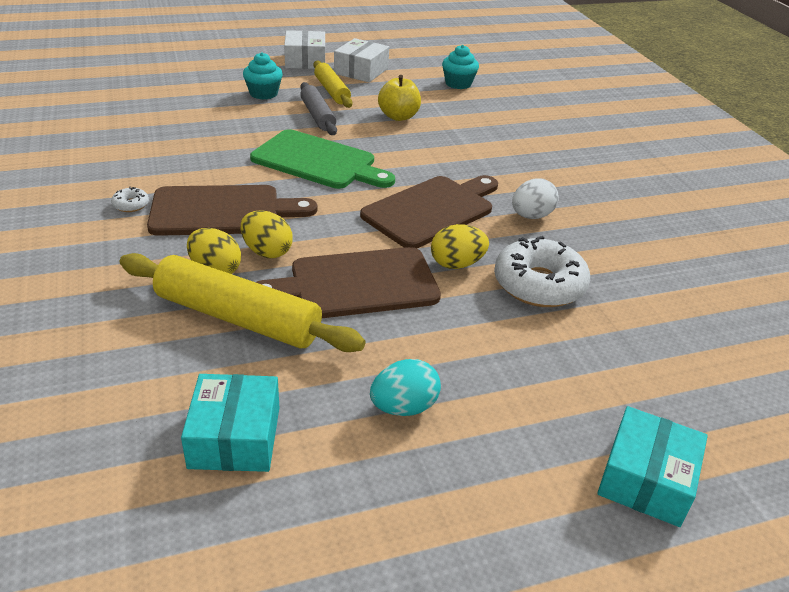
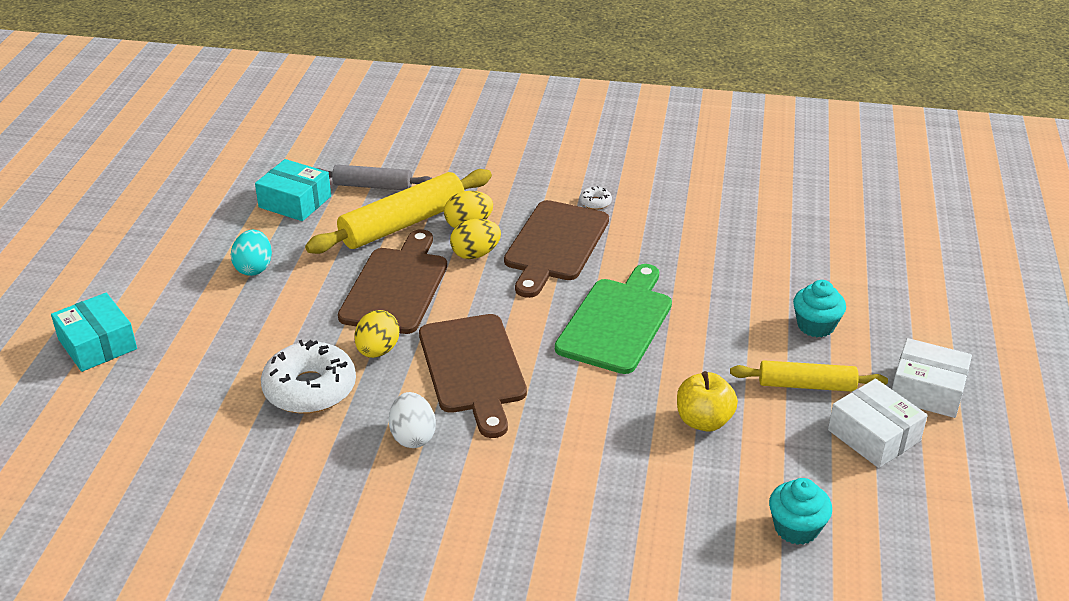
camera: 120 degrees right, 0 degrees up
green cutting board [250,129,395,189] -> green cutting board turned 150 degrees clockwise [555,264,672,374]
grey rolling pin [300,82,337,135] -> grey rolling pin moved to [317,164,432,190]

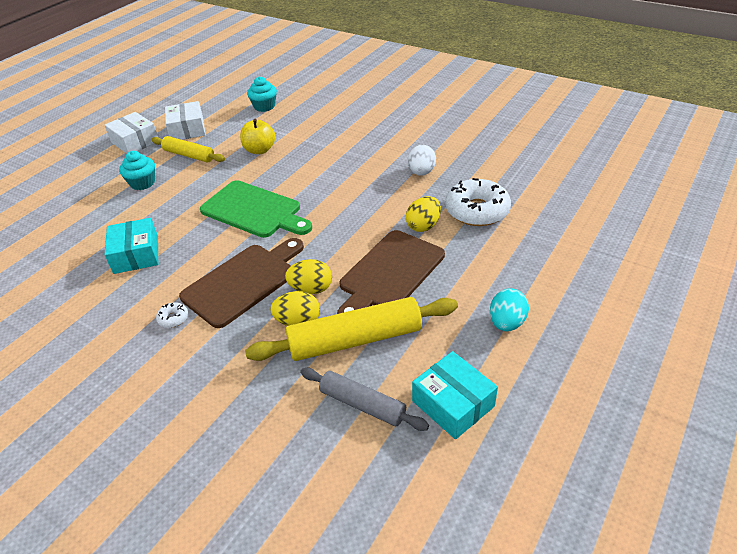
camera: 155 degrees left, 5 degrees up
turquoise box [51,293,137,372] -> turquoise box moved to [105,218,158,274]
brown cutting board [419,314,527,438] -> none
green cutting board [555,264,672,374] -> green cutting board turned 105 degrees counterclockwise [200,180,312,238]

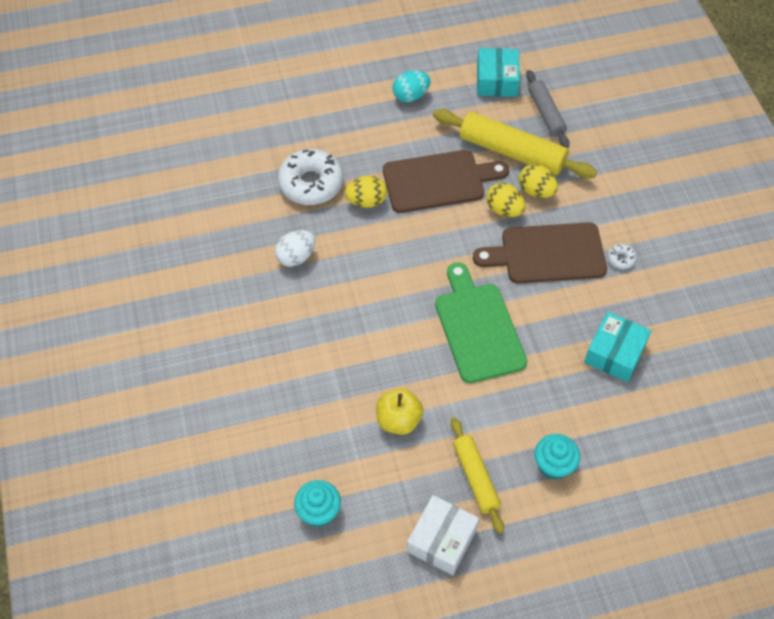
camera: 140 degrees left, 15 degrees up
white box [105,112,158,154] -> none

